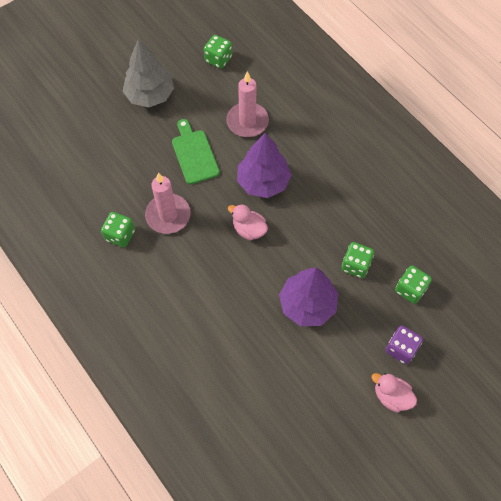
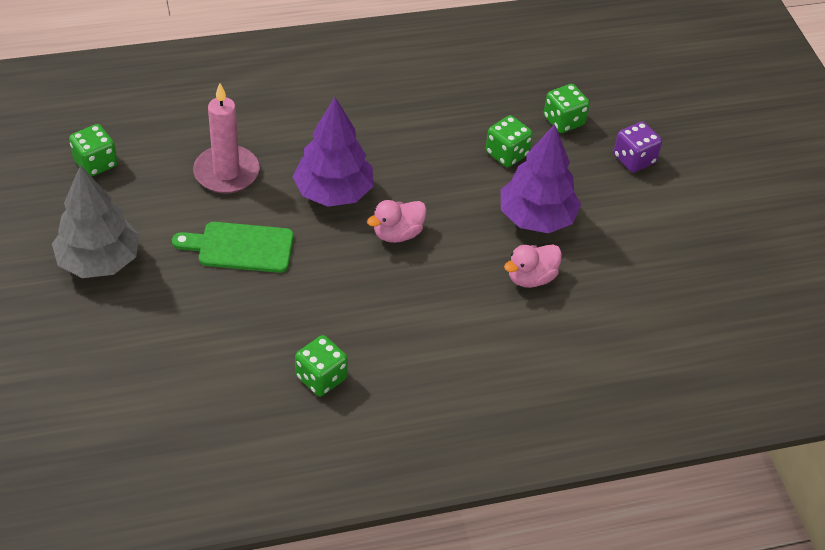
camera: 70 degrees left, 15 degrees down
pink candle [145,173,191,234] -> none
pink duck [371,373,417,412] -> pink duck moved to [504,244,562,288]

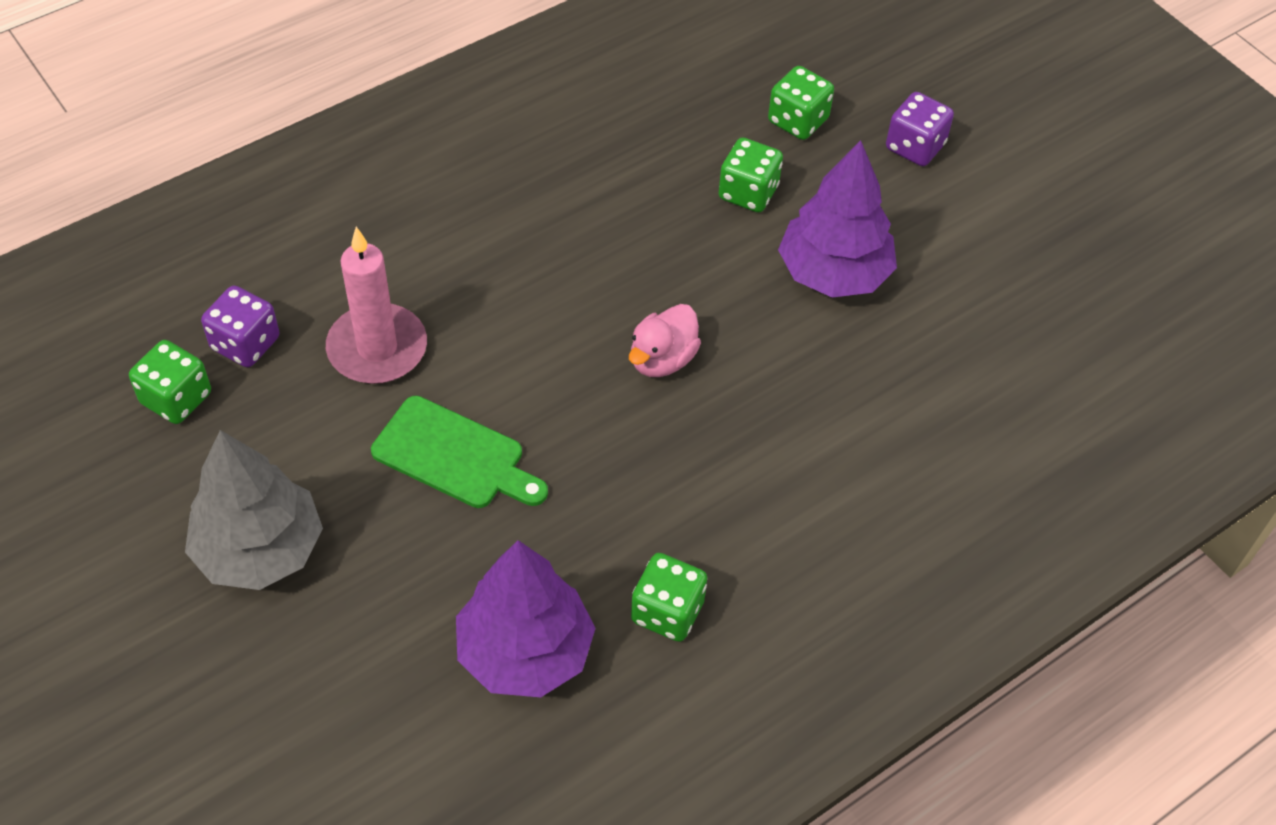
camera: 20 degrees left, 5 degrees up
green cutting board [172,222,294,273] -> green cutting board turned 135 degrees counterclockwise [371,396,548,508]
purple tree [293,97,374,207] -> purple tree moved to [456,540,596,697]
pink duck [504,244,562,288] -> none
none -> purple dice [201,286,279,367]

